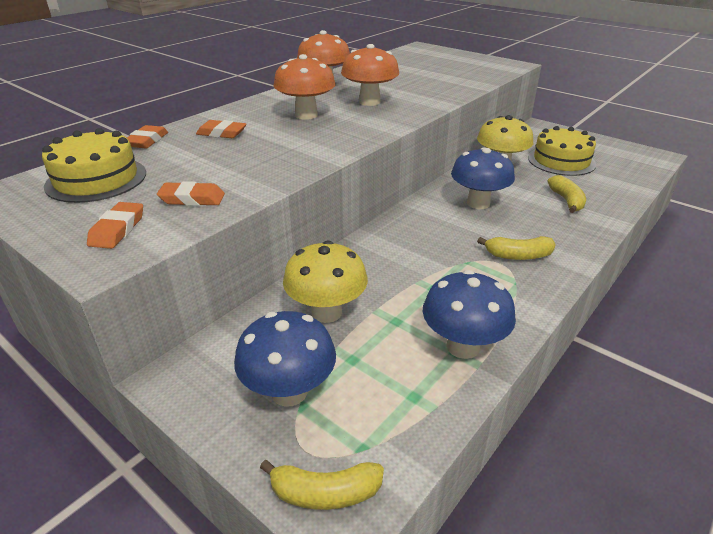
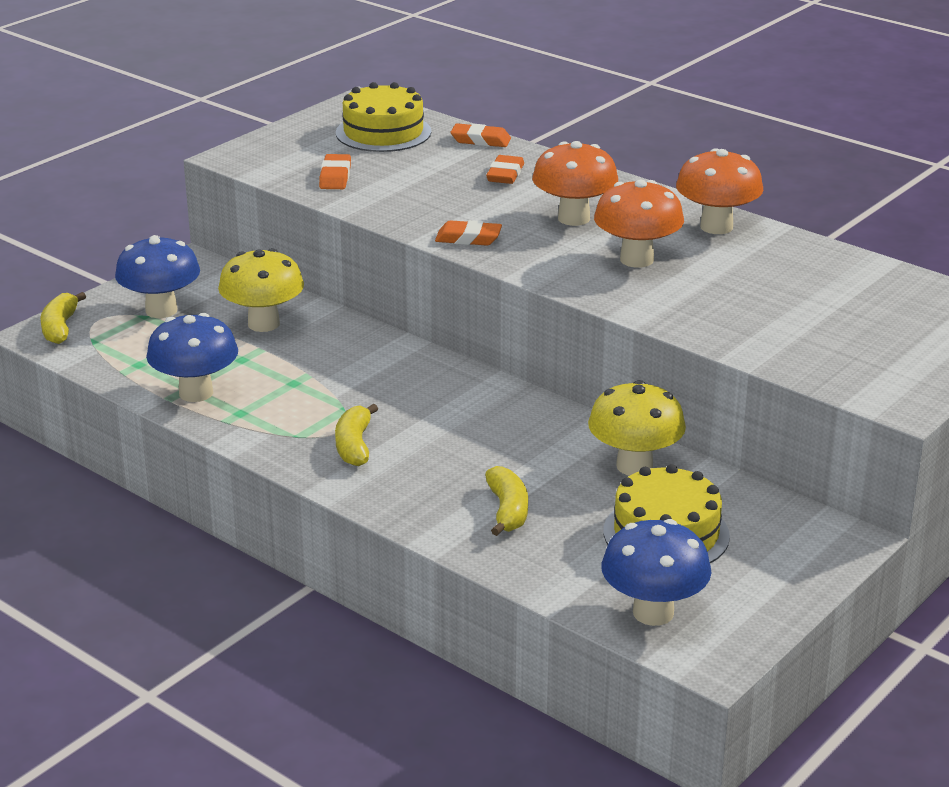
camera: 90 degrees right, 5 degrees down
orange eraser [87,202,143,249] -> orange eraser moved to [435,220,502,245]
blue mushroom [451,147,515,209] -> blue mushroom moved to [601,519,711,626]
yellow banana [547,175,586,213] -> yellow banana turned 90 degrees counterclockwise [485,466,528,536]

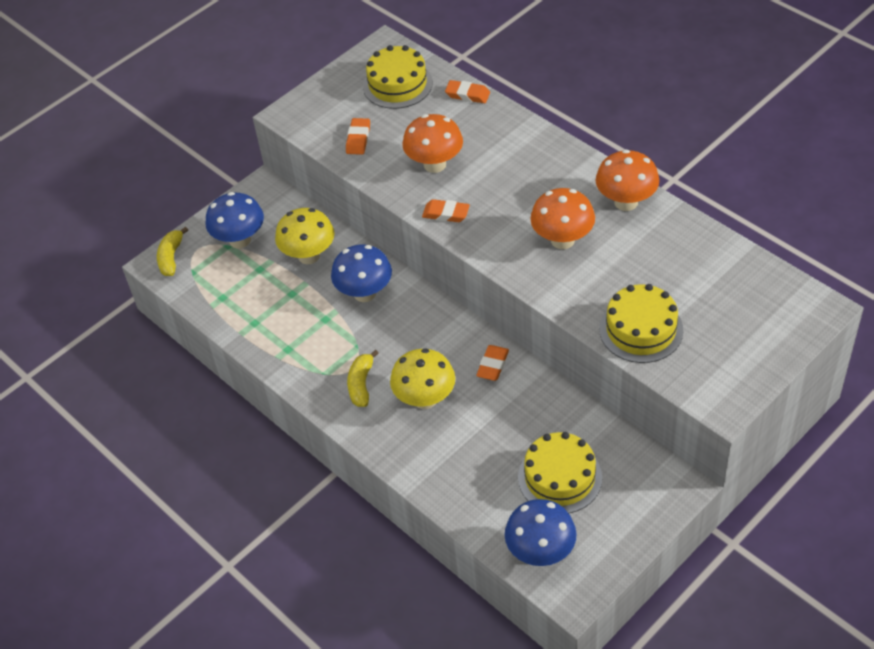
camera: 10 degrees right, 20 degrees up
blue mushroom [146,313,238,402] -> blue mushroom moved to [331,244,392,302]
yellow banana [485,466,528,536] -> none
orange eraser [486,155,524,184] -> orange eraser moved to [476,345,509,381]
orange mushroom [532,141,618,226] -> orange mushroom moved to [402,114,463,173]
yellow mushroom [588,380,686,476] -> yellow mushroom moved to [390,349,455,409]
none -> yellow cake [599,284,684,363]

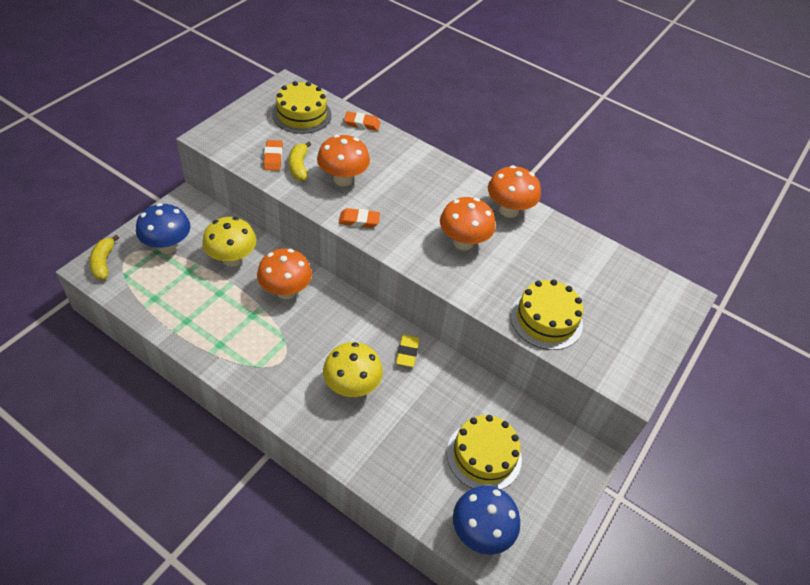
camera: 20 degrees left, 0 degrees up
blue mushroom [331,244,392,302] -> orange mushroom [257,248,312,299]
yellow banana [347,350,379,407] -> yellow banana moved to [289,141,311,181]
orange eraser [476,345,509,381] -> yellow eraser [396,334,420,367]

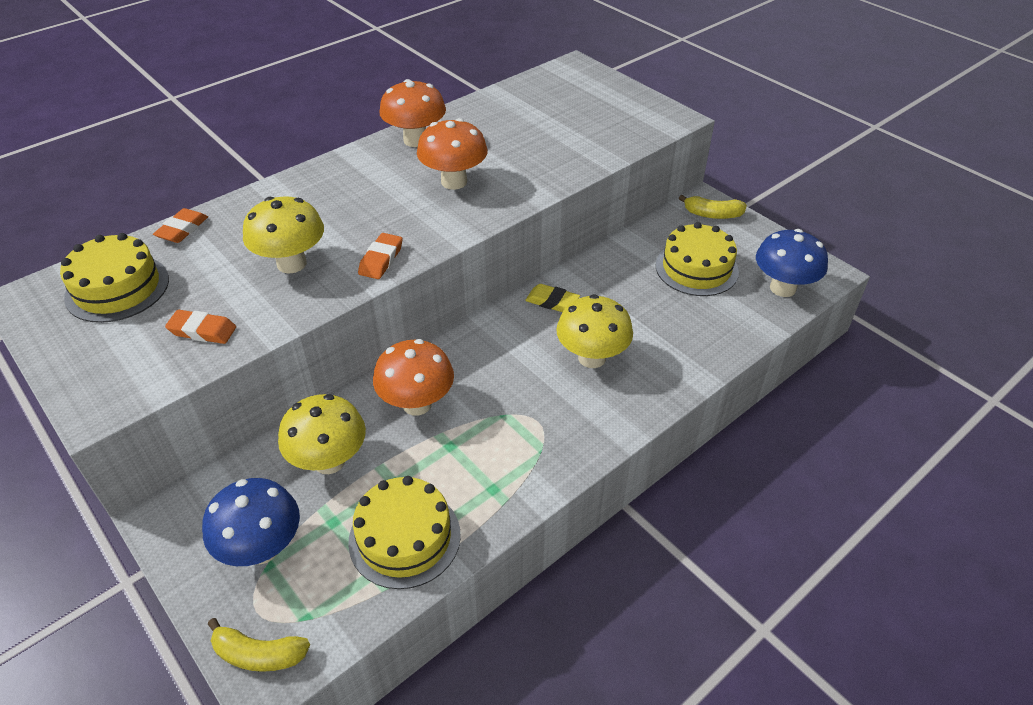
camera: 70 degrees left, 5 degrees down
yellow banana [289,141,311,181] -> yellow banana moved to [679,195,747,219]
orange mushroom [317,135,370,186] -> yellow mushroom [243,196,324,274]
yellow cake [510,279,583,350] -> yellow cake moved to [348,476,461,589]

